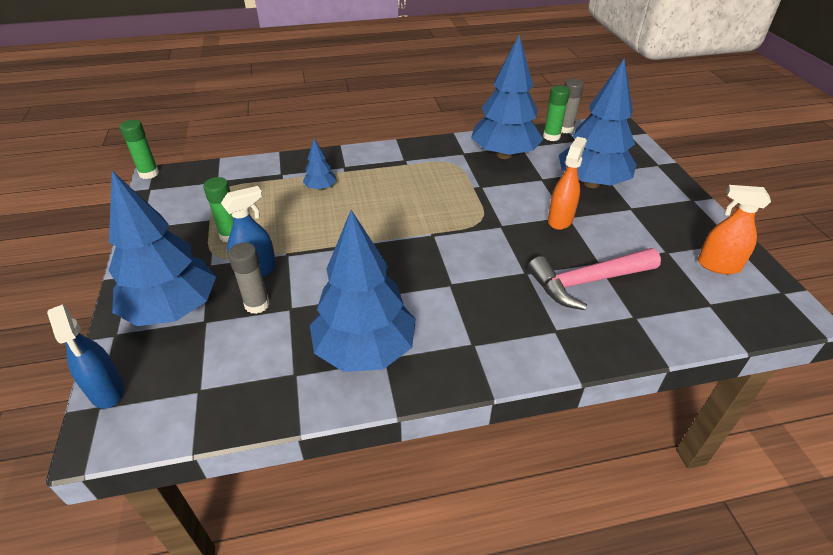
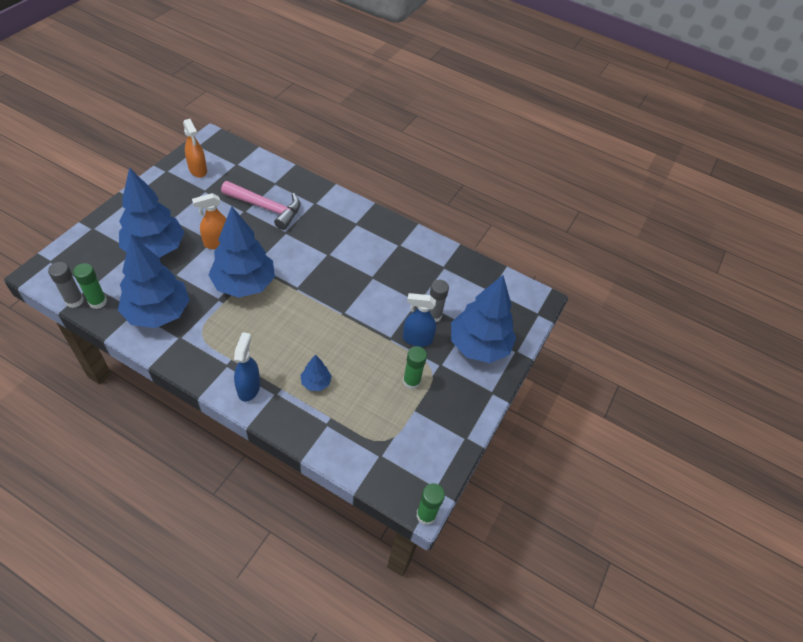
camera: 145 degrees left, 10 degrees up
blue spray bottle [47,304,124,409] -> blue spray bottle moved to [234,332,260,402]
blue tree [310,210,416,372] -> blue tree moved to [208,206,275,298]

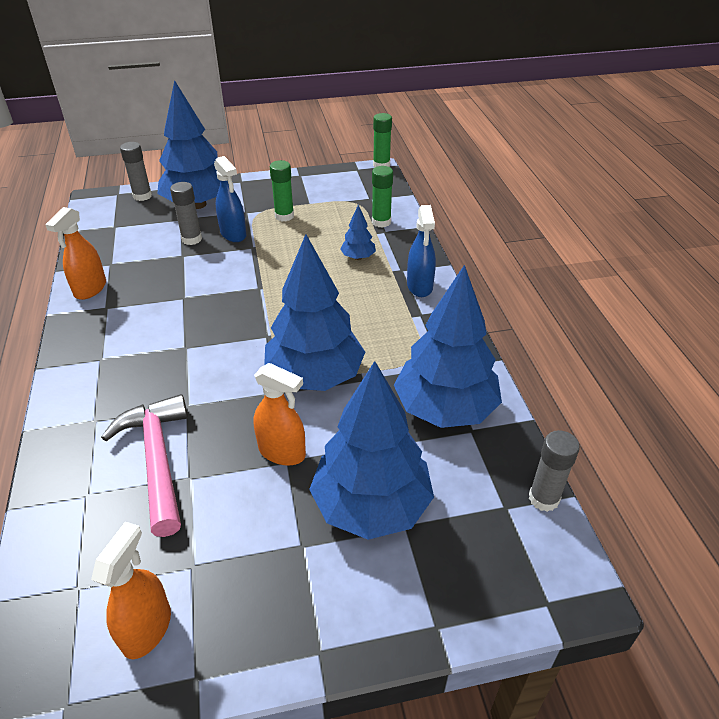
camera: 125 degrees left, 10 degrees down
green glue stick [73,263,107,309] -> green glue stick moved to [372,166,393,228]
blue spray bottle [234,332,260,402] -> blue spray bottle turned 60 degrees counterclockwise [407,205,436,297]
none -> orange spray bottle [45,207,106,300]
none -> grey glue stick [120,142,152,201]

